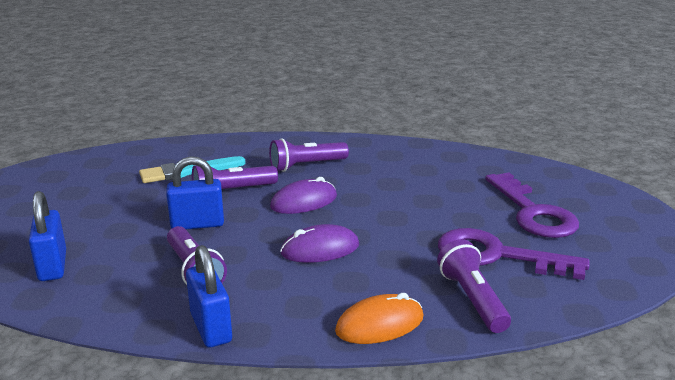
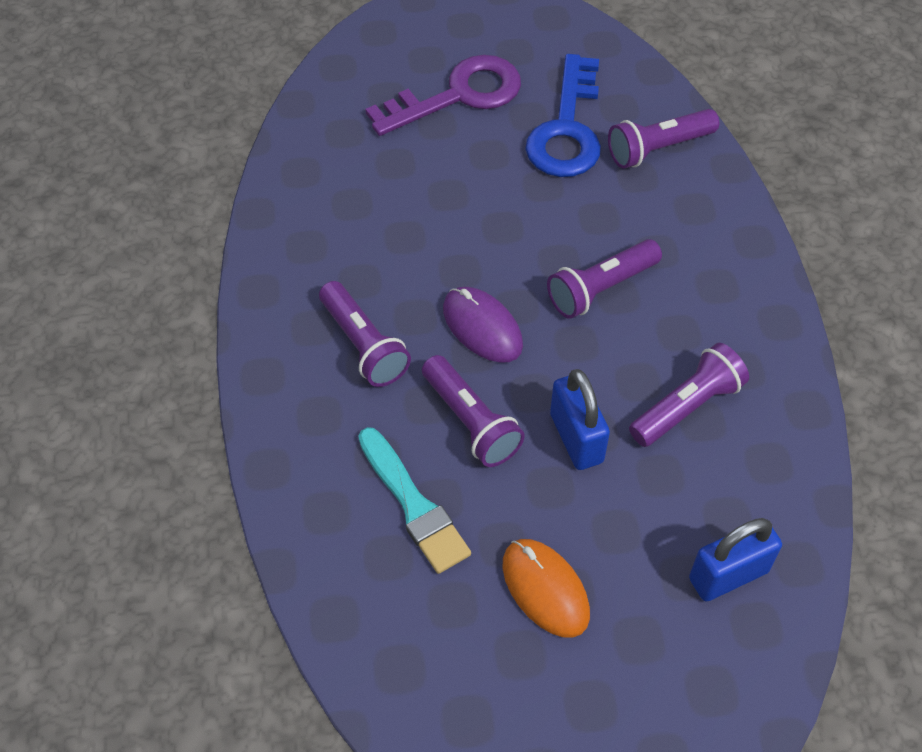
camera: 100 degrees left, 30 degrees up
blue padlock [186,245,232,348] -> none
purple mouse [280,224,359,263] -> purple flashlight [547,239,662,319]
orange mouse [335,293,423,344] -> orange mouse moved to [503,539,590,638]
purple key [438,228,589,280] -> blue key [525,54,601,177]

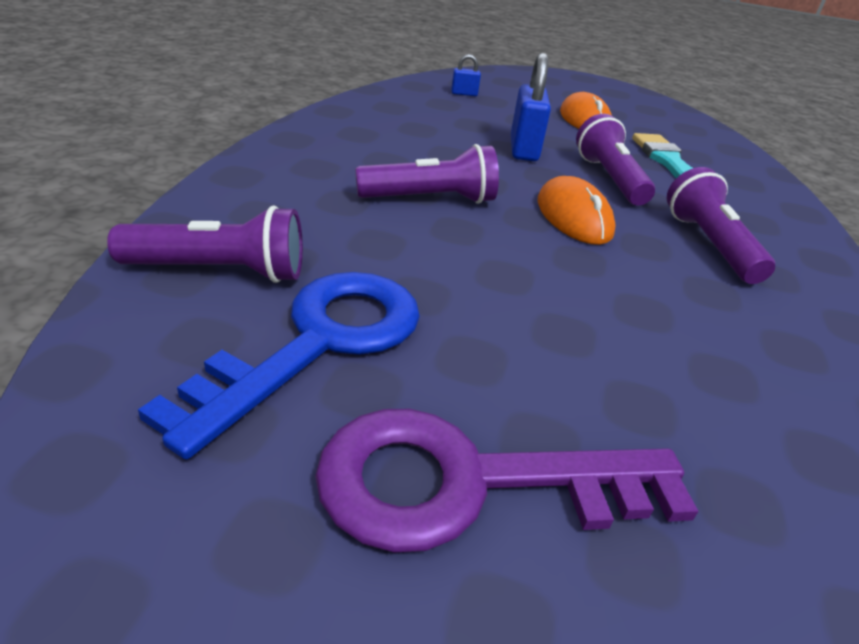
camera: 160 degrees left, 20 degrees down
purple mouse [443,287,523,363] -> orange mouse [538,176,616,245]
purple flashlight [629,343,749,447] -> none
blue padlock [689,518,782,602] -> blue padlock [451,54,481,96], size x0.50

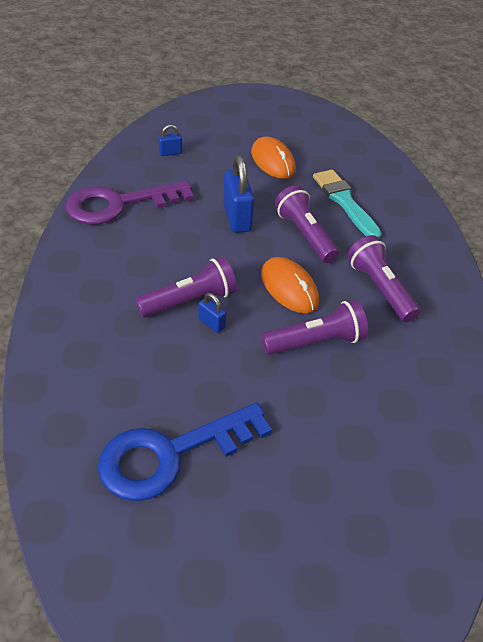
camera: 15 degrees left, 10 degrees up
purple flashlight [107,205,303,283] -> purple flashlight moved to [261,300,368,355]
blue key [138,272,420,459] -> blue key turned 135 degrees counterclockwise [98,402,272,501]
purple key [315,409,699,553] -> purple key moved to [66,181,194,224]
none -> blue padlock [198,293,226,333]

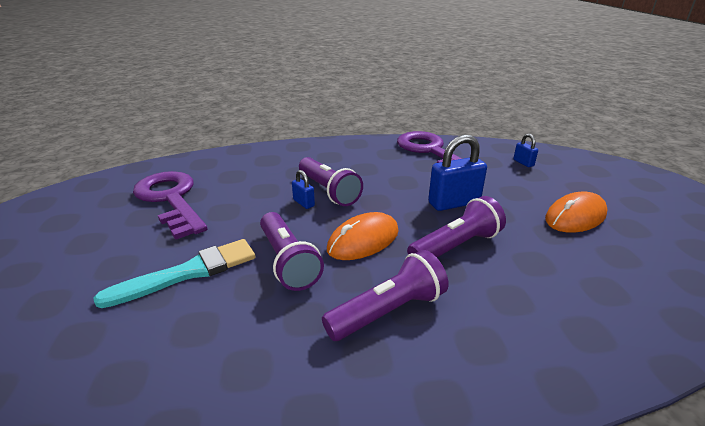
camera: 85 degrees right, 15 degrees down
blue key [98,402,272,501] -> purple key [133,171,207,240]
blue padlock [198,293,226,333] -> blue padlock turned 75 degrees counterclockwise [292,170,315,209]
turquoise brush [313,170,381,239] -> turquoise brush moved to [93,239,256,308]

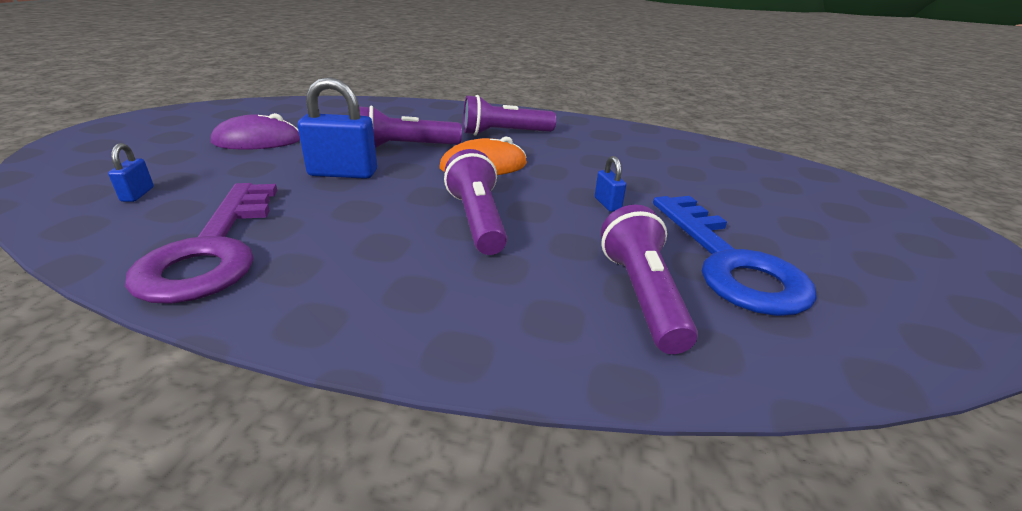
camera: 160 degrees left, 0 degrees up
turquoise brush [93,239,256,308] -> none
purple key [133,171,207,240] -> blue key [653,196,817,316]
purple flashlight [260,212,324,291] -> purple flashlight moved to [601,205,698,354]
blue padlock [292,170,315,209] -> blue padlock moved to [595,156,626,212]
orange mouse [545,191,608,233] -> purple mouse [211,113,300,150]

